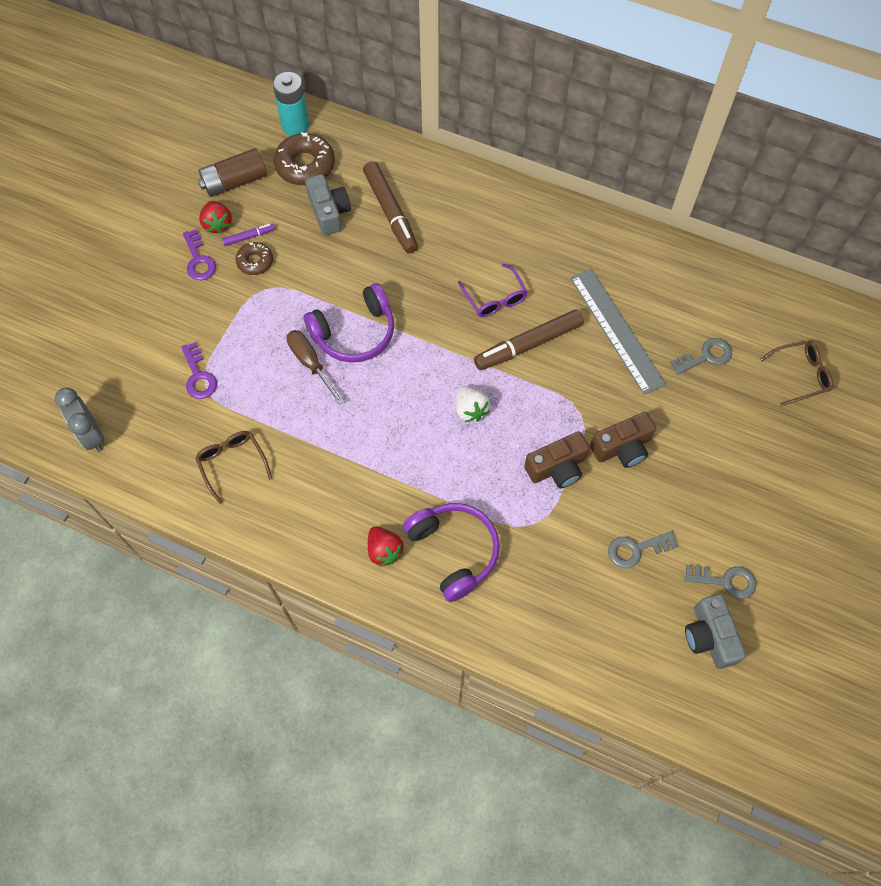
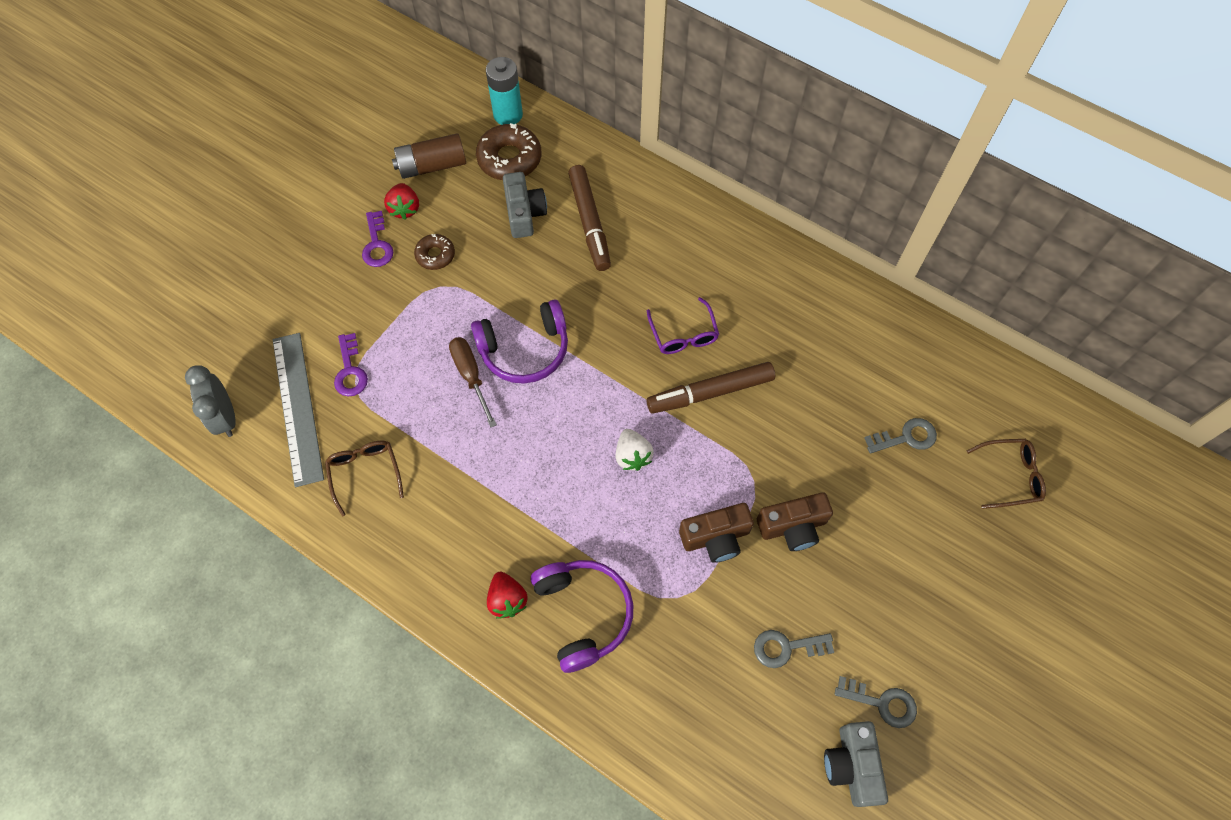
camera: 10 degrees right, 0 degrees up
purple marker [222,223,275,246] -> none
grey ruler [570,269,666,395] -> grey ruler moved to [273,333,324,487]

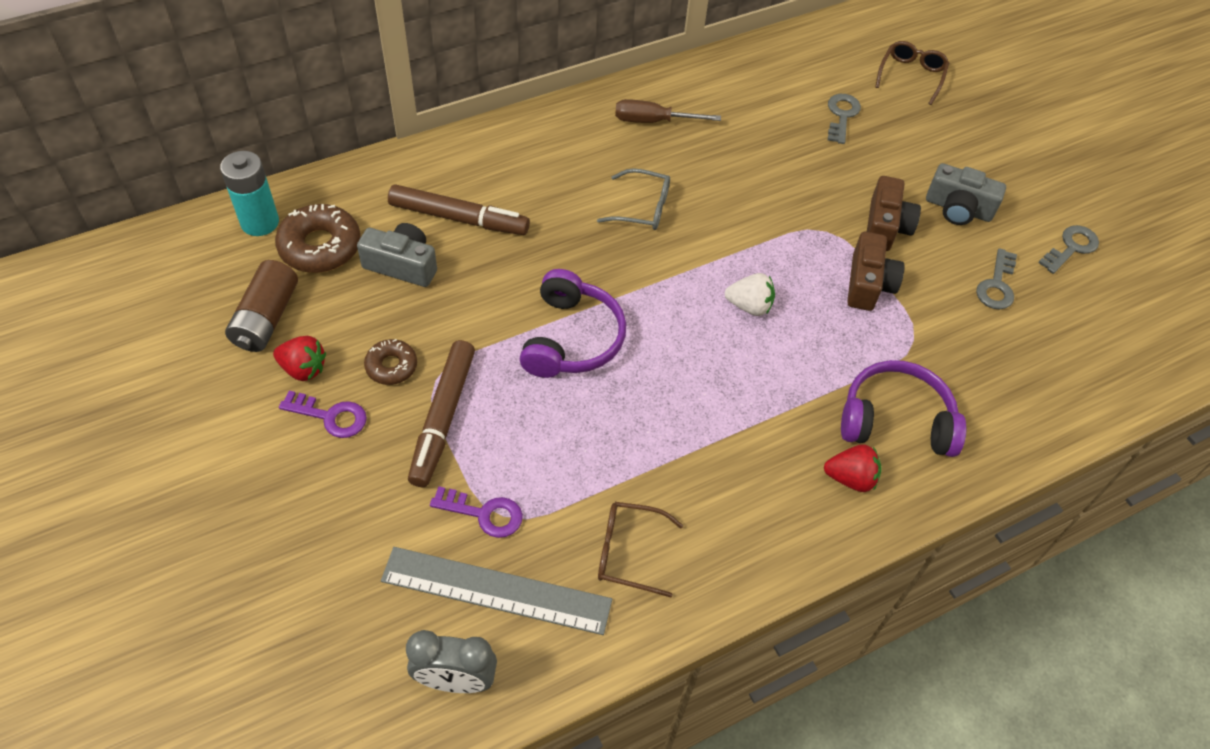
camera: 65 degrees left, 10 degrees down
brown screwdriver [449,337,497,428] -> brown screwdriver moved to [615,99,721,123]
brown marker [646,362,775,414] -> brown marker moved to [408,340,475,487]
purple glasses [647,297,719,354] -> grey glasses [597,168,670,230]
grey camera [824,721,888,807] -> grey camera moved to [926,163,1006,225]

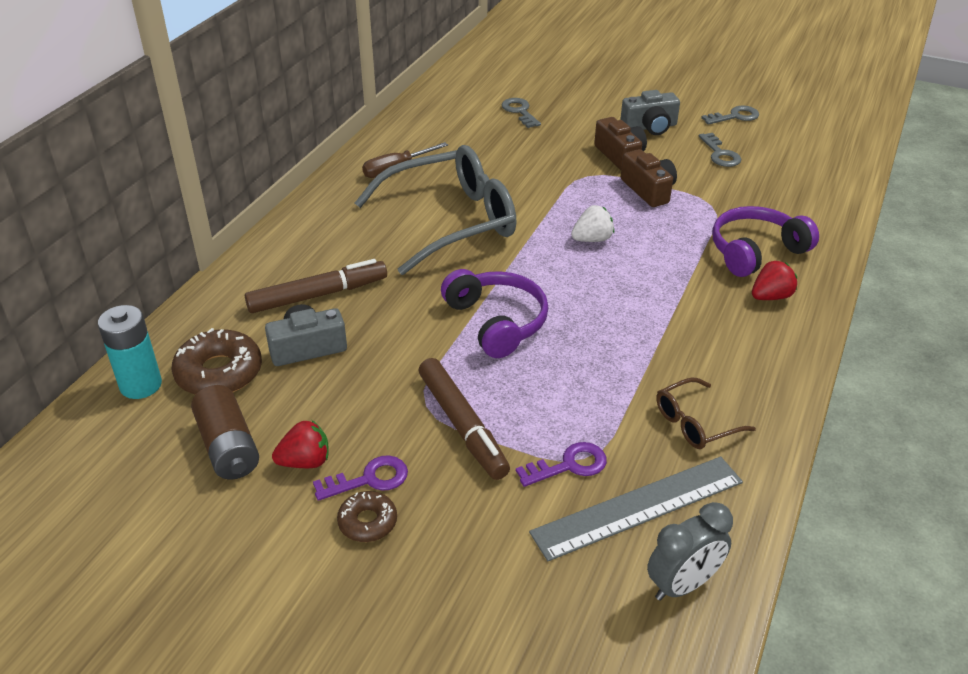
camera: 35 degrees left, 15 degrees down
brown donut [364,339,417,385] -> brown donut moved to [337,491,397,542]
grey glasses [597,168,670,230] -> grey glasses [355,145,517,275], size x2.21
brown glasses [875,41,949,105] -> none
grey key [1038,225,1099,274] -> grey key turned 60 degrees clockwise [701,106,759,125]

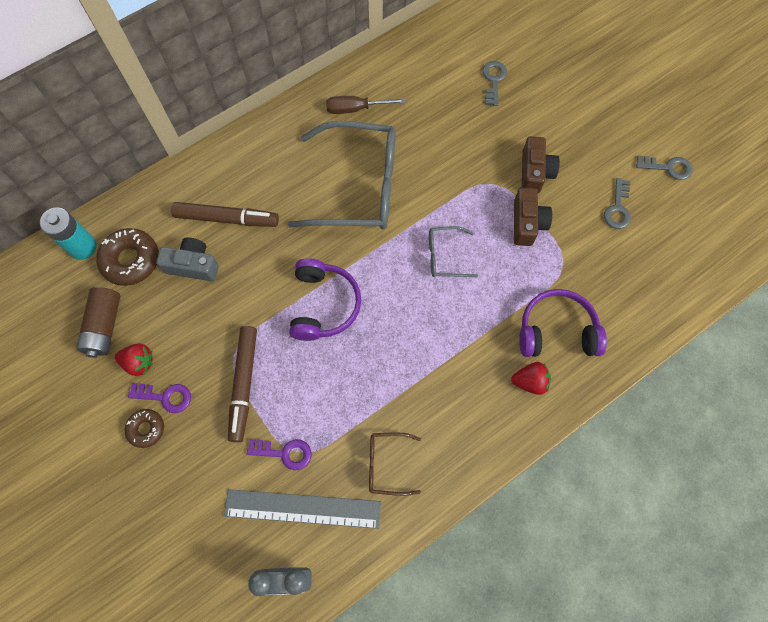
camera: 30 degrees right, 30 degrees up
white strawberry [571,205,614,242] -> grey glasses [429,226,478,277]
grey camera [620,90,680,135] -> none

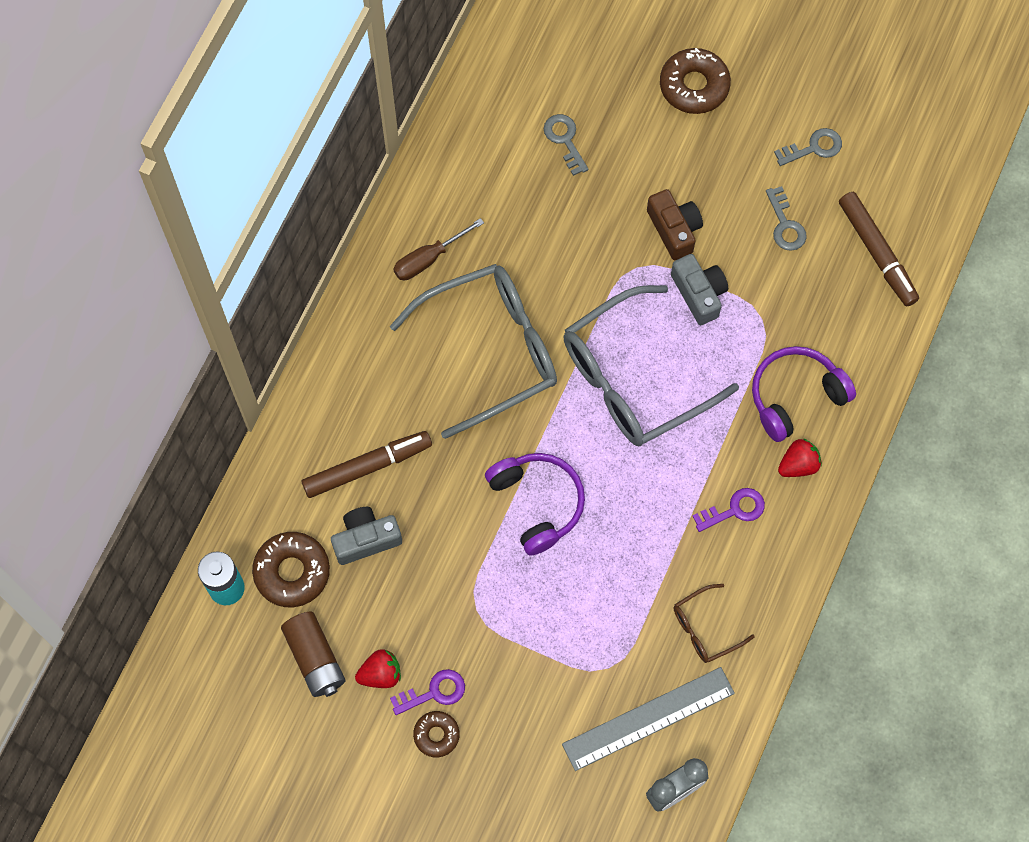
camera: 30 degrees left, 0 degrees up
brown marker [228,326,257,442] -> brown marker moved to [839,192,919,306]
purple key [247,439,312,470] -> purple key moved to [692,488,765,532]
grey glasses [429,226,478,277] -> grey glasses [563,285,739,446], size x2.21
brown camera [514,188,552,246] -> grey camera [671,254,728,325]
none -> brown donut [660,48,731,114]

